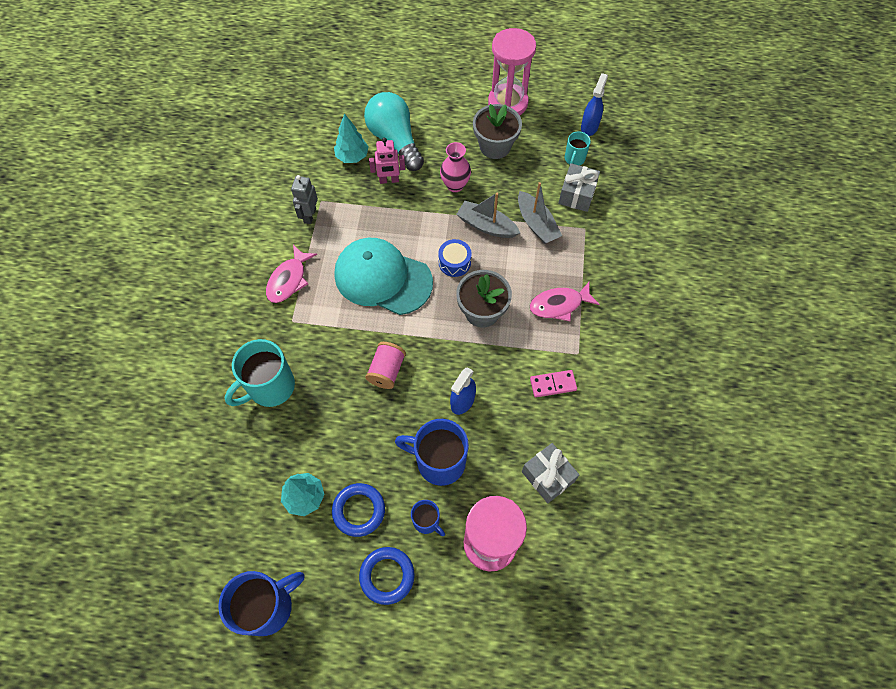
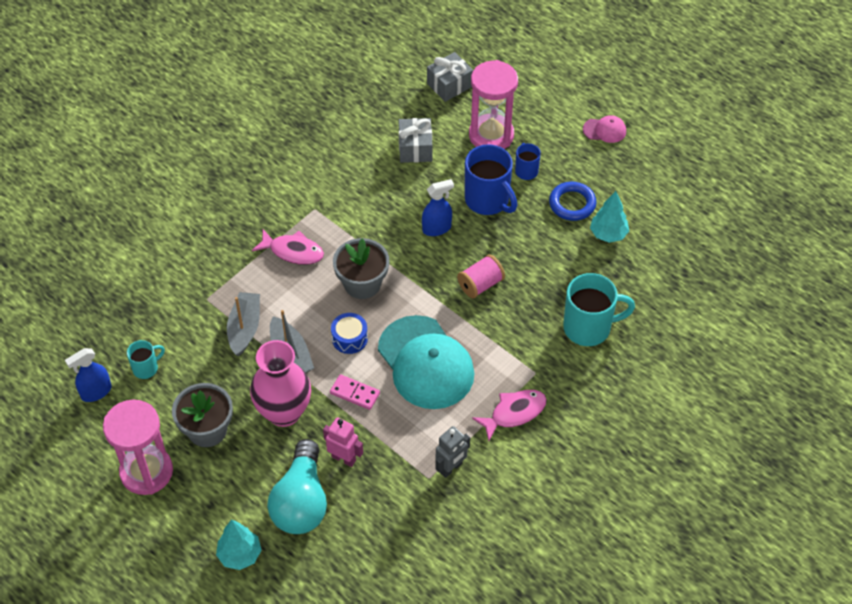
camera: 145 degrees left, 10 degrees down
blue mug [218,571,304,636] -> none
turquoise tree [334,113,369,163] -> turquoise tree moved to [216,519,261,570]
blue ring [359,547,415,605] -> none
pink vase [440,142,471,192] -> pink vase [250,340,311,427], size x1.62
pink domino [530,370,577,397] -> pink domino moved to [330,374,380,410]
grey gift [558,163,600,212] -> grey gift moved to [427,52,473,102]
none -> pink cap [583,115,626,143]

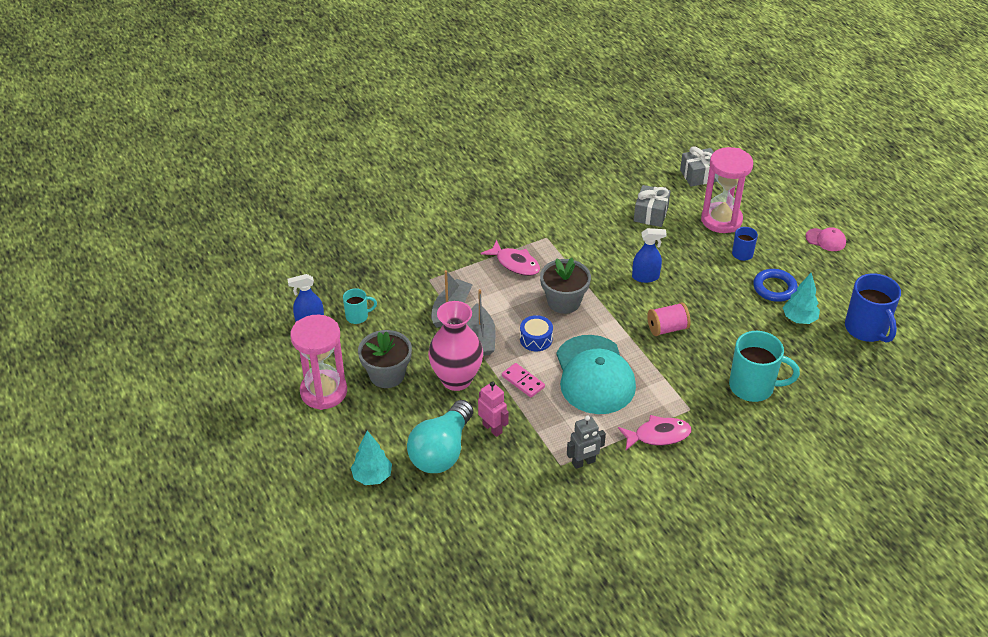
camera: 20 degrees right, 10 degrees down
blue mug [465,144,517,215] -> blue mug moved to [845,273,901,343]

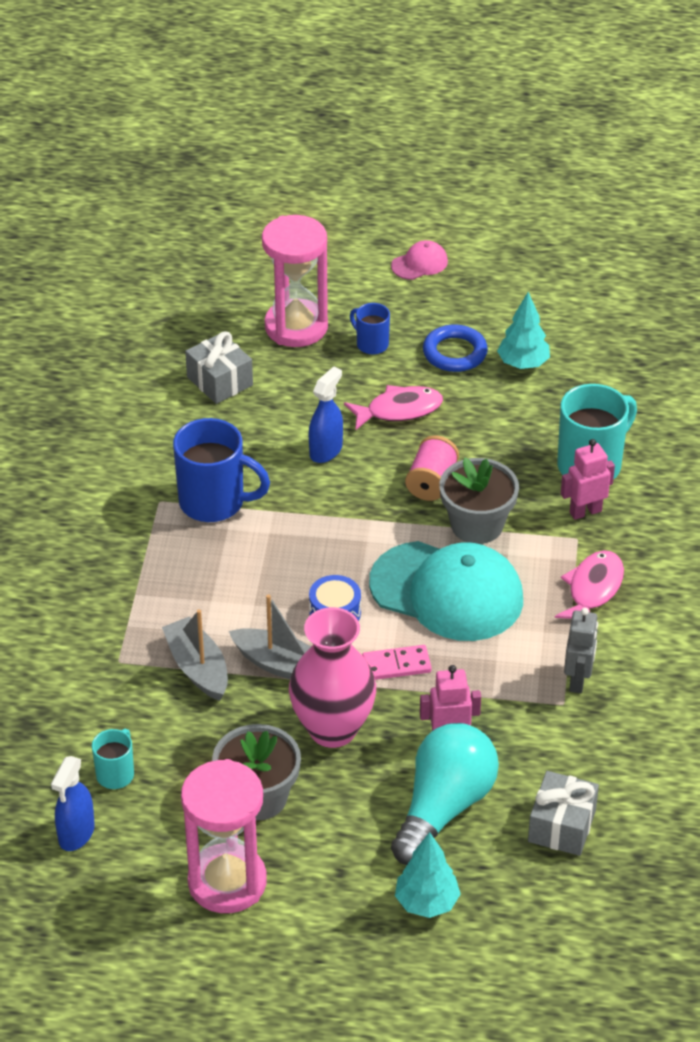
camera: 55 degrees left, 0 degrees up
turquoise light bulb [407,400,473,473] -> turquoise light bulb turned 120 degrees counterclockwise [391,723,499,865]
pink fish [481,240,540,276] -> pink fish moved to [344,385,443,431]
grey flower pot [540,258,591,314] -> grey flower pot moved to [439,458,519,544]
grey gift [680,146,717,187] -> grey gift moved to [528,771,599,856]
blue mug [845,273,901,343] -> blue mug moved to [173,418,270,522]
none -> pink robot [561,439,615,520]

